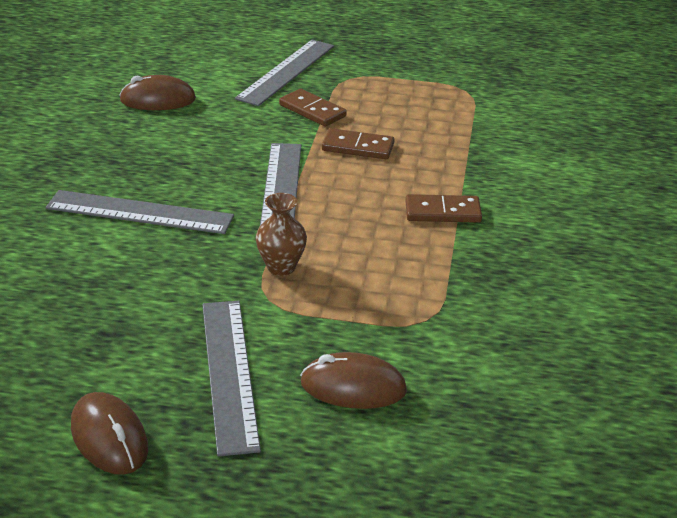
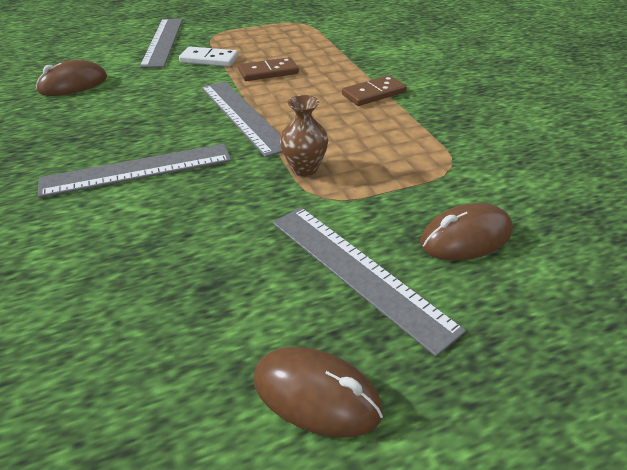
camera: 30 degrees left, 5 degrees up
brown domino [279,89,347,127] -> white domino [179,47,238,67]

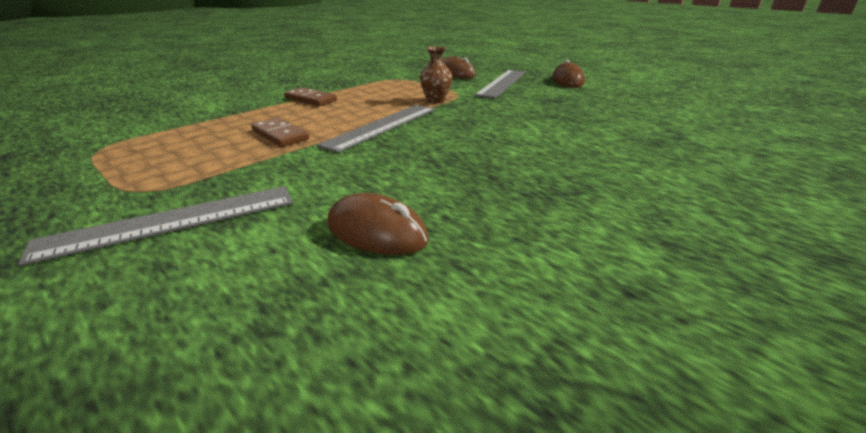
camera: 115 degrees left, 10 degrees down
grey ruler [38,144,231,198] -> none
white domino [179,47,238,67] -> none

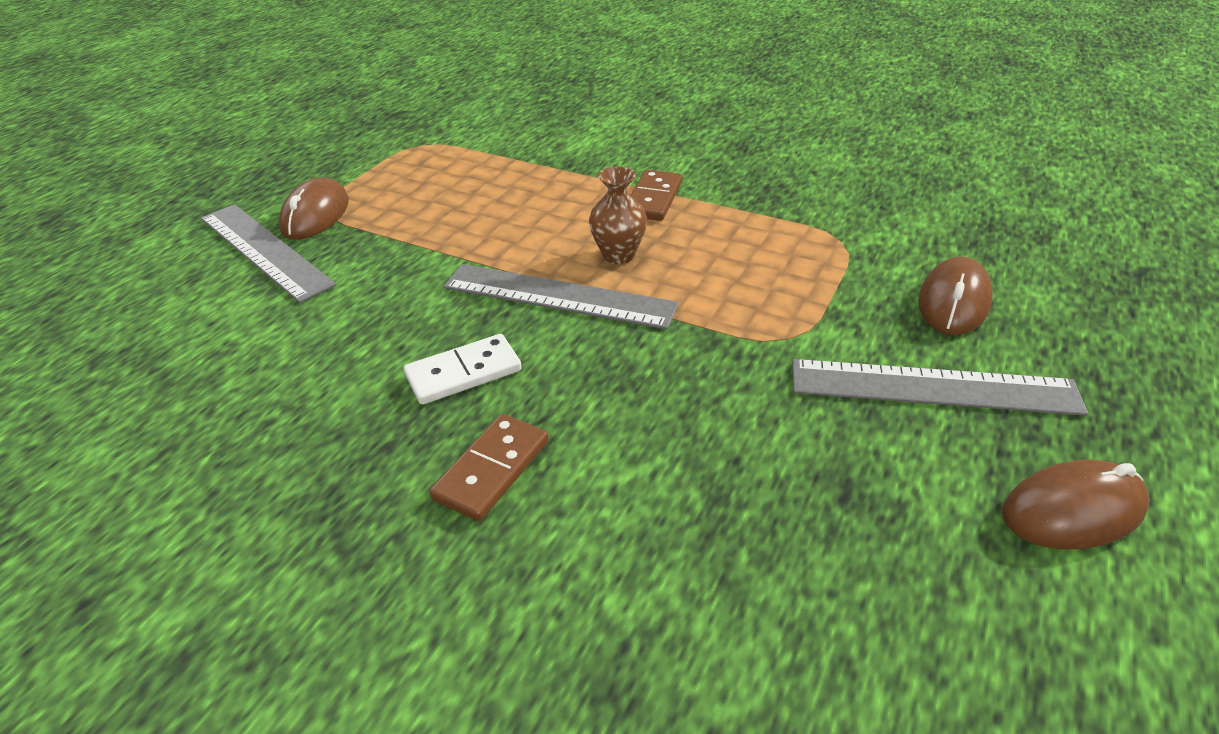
camera: 75 degrees right, 10 degrees up
brown domino [251,118,309,147] -> brown domino moved to [430,414,549,521]
brown mouse [327,193,429,255] -> brown mouse moved to [279,178,349,240]
brown vase [420,46,452,104] -> brown vase moved to [589,166,647,264]
none -> white domino [404,334,522,405]

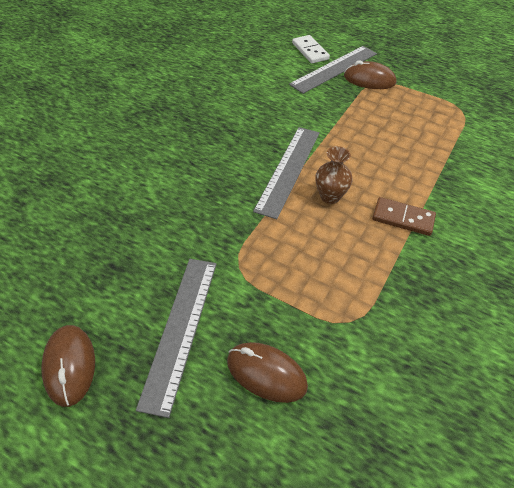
camera: 90 degrees right, 10 degrees up
white domino [404,334,522,405] -> white domino moved to [292,35,330,63]
brown domino [430,414,549,521] -> none

